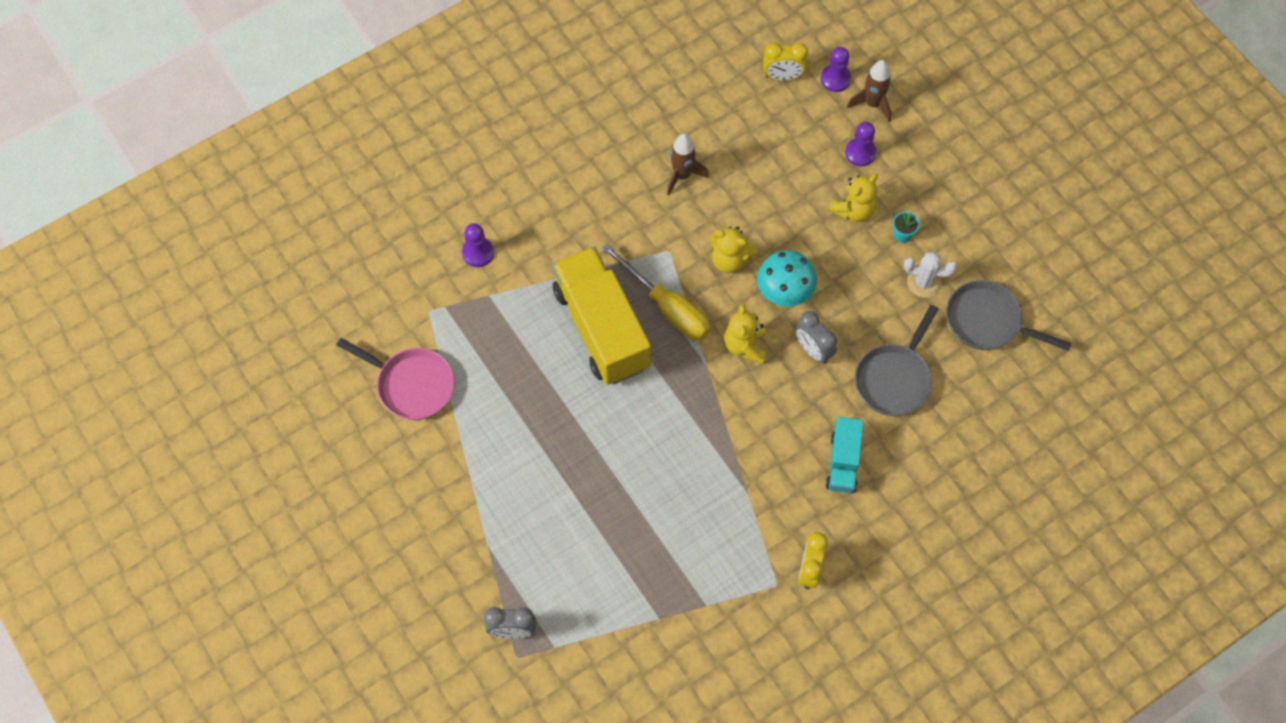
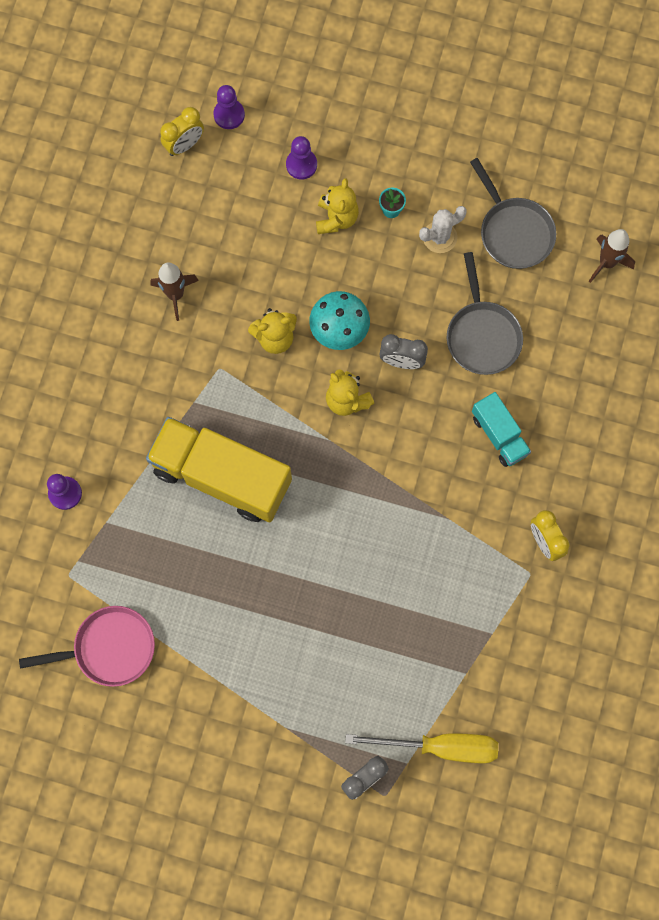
camera: 40 degrees left, 10 degrees up
yellow screwdriver [602,243,710,341] -> yellow screwdriver moved to [345,733,498,764]
brown rocket [847,60,891,122] -> brown rocket moved to [589,229,635,283]
grey pan [946,280,1072,351] -> grey pan turned 105 degrees counterclockwise [470,158,556,269]

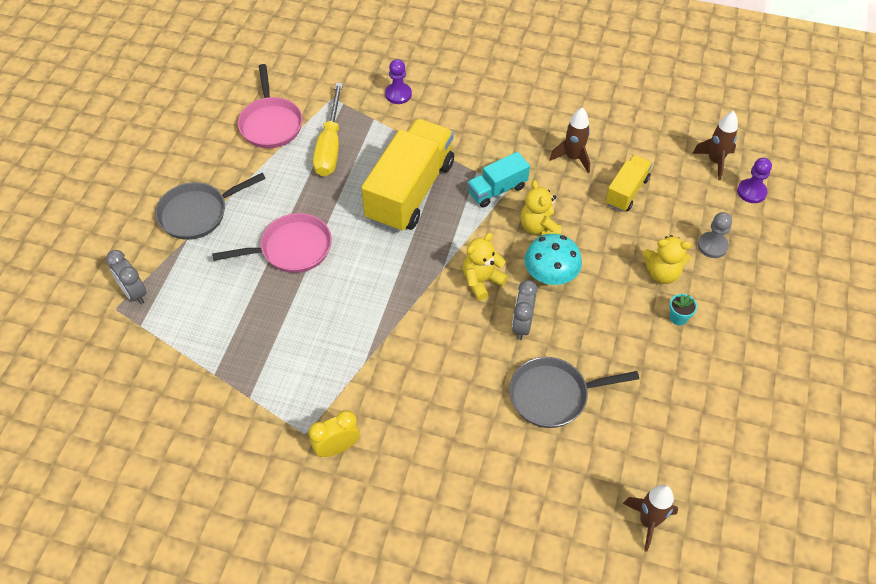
camera: 90 degrees right, 20 degrees down
yellow clock [160,107,204,156] -> brown rocket [692,111,738,180]
purple pawn [286,136,317,179] -> grey pawn [698,212,732,258]
yellow screwdriver [345,733,498,764] -> yellow screwdriver moved to [313,83,343,177]
white cactus [419,206,467,253] -> none
grey pan [470,158,556,269] -> grey pan moved to [155,173,266,240]
turquoise truck [472,392,531,467] -> turquoise truck moved to [467,152,530,208]
none -> pink pan [212,213,332,273]
none -> yellow truck [605,155,652,212]

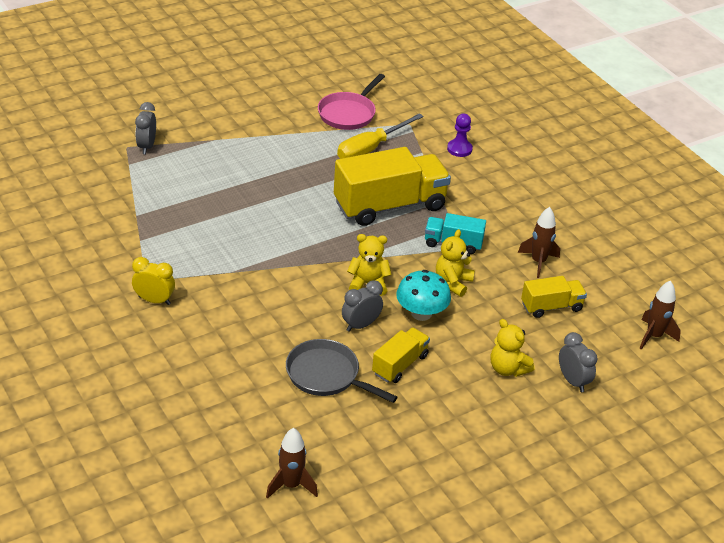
camera: 40 degrees right, 15 degrees down
grey pan [155,173,266,240] -> none
pink pan [212,213,332,273] -> none
turquoise flower pot [669,294,697,326] -> none
grey pawn [698,212,732,258] -> grey clock [559,332,598,392]
purple pawn [737,158,772,203] -> none
none -> yellow truck [372,327,430,383]

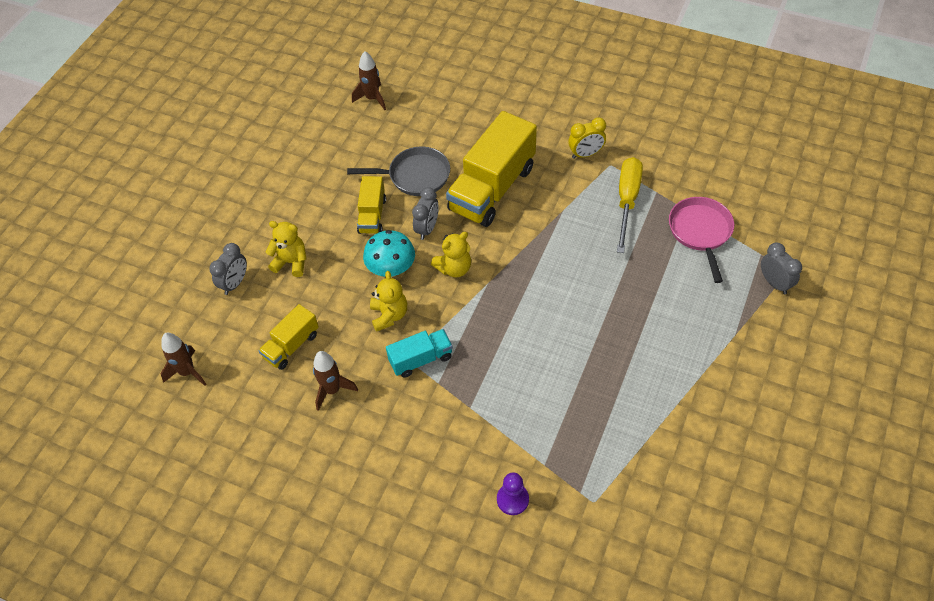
camera: 150 degrees right, 15 degrees up
pink pan [318,74,385,130] -> pink pan moved to [669,197,734,283]
yellow truck [334,147,451,226] -> yellow truck moved to [446,111,537,227]
yellow screwdriver [337,113,424,159] -> yellow screwdriver moved to [617,157,643,253]
grey clock [559,332,598,392] -> grey clock turned 90 degrees counterclockwise [209,243,247,295]

